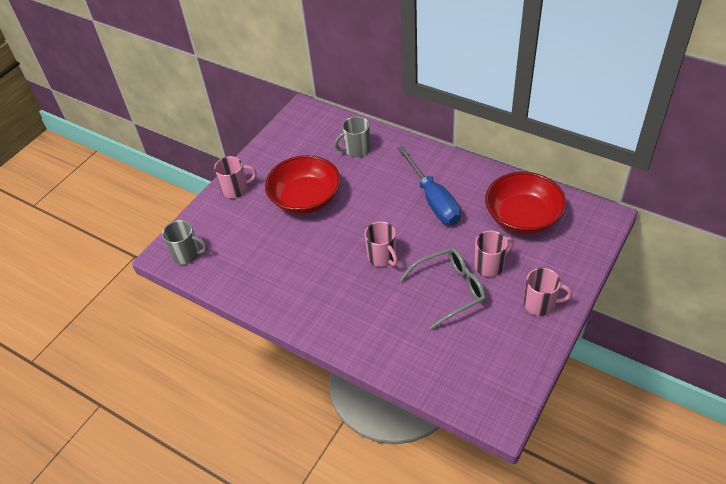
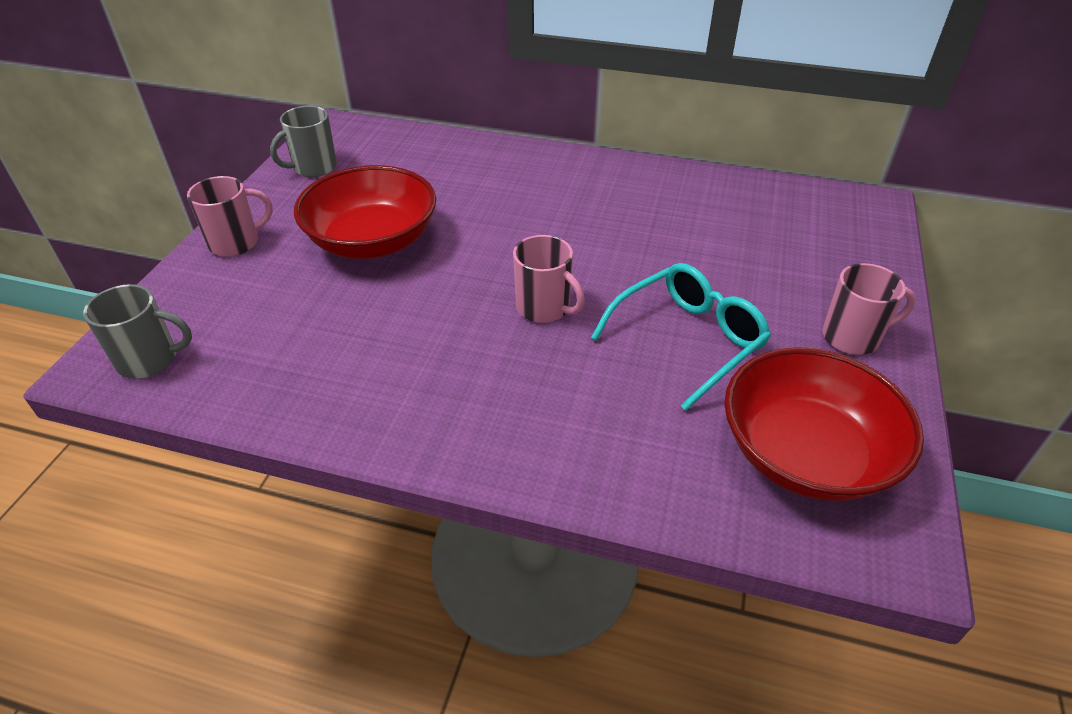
camera: 20 degrees left, 5 degrees down
grey mug [334,116,371,157] -> grey mug moved to [270,106,337,177]
blue screwdriver [397,145,461,225] -> none
grey glasses [400,247,486,330] -> turquoise glasses [591,263,771,411]
pink mug [474,231,514,277] -> none
red bowl [485,172,566,234] -> red bowl moved to [724,347,924,501]

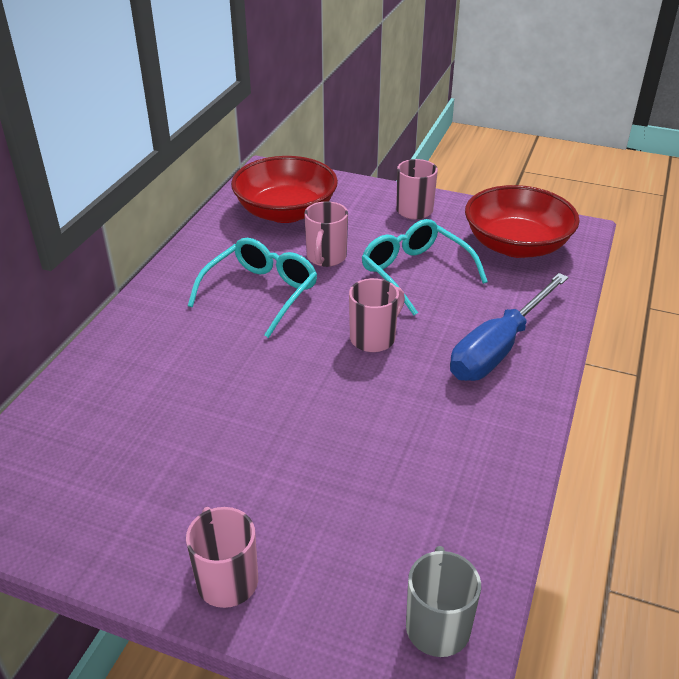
camera: 85 degrees left, 5 degrees down
grey mug [270,106,337,177] -> none
red bowl [294,165,436,259] -> red bowl moved to [231,156,338,223]
none -> turquoise glasses [188,238,317,338]
none -> pink mug [304,201,348,267]
none -> blue screwdriver [450,273,569,381]

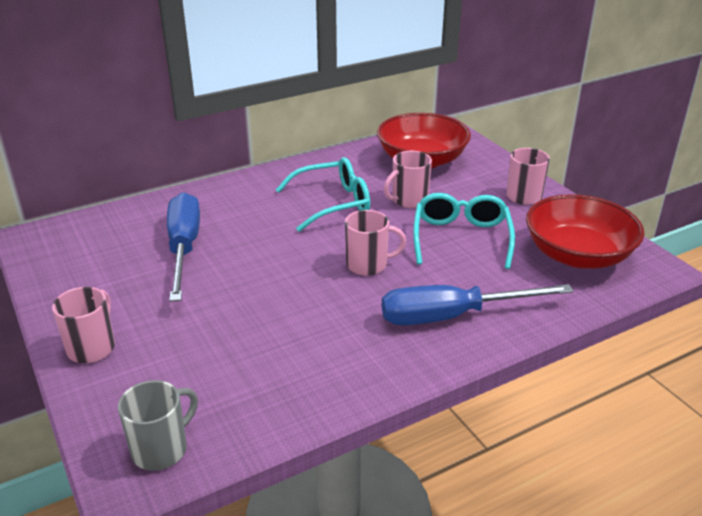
camera: 40 degrees right, 5 degrees down
none -> blue screwdriver [167,192,200,302]

